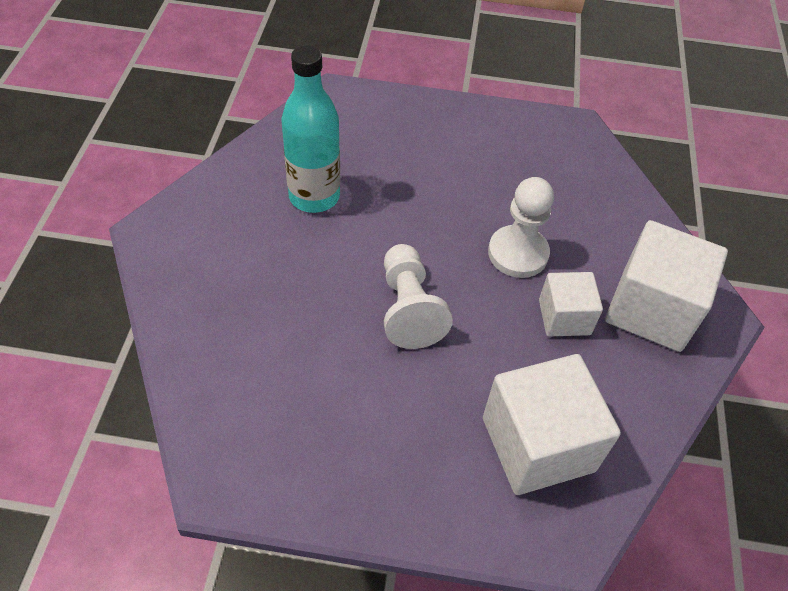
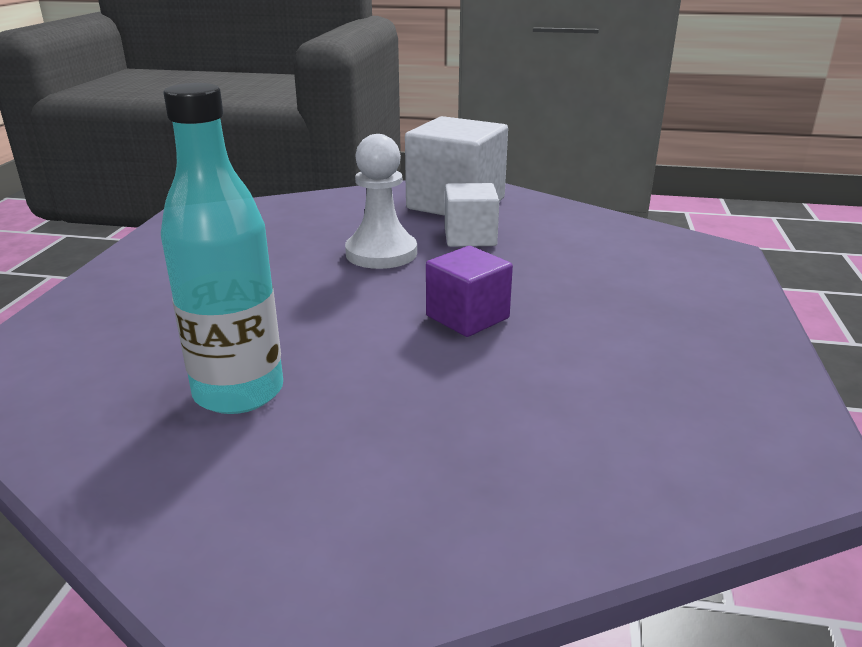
camera: 85 degrees left, 25 degrees down
white pawn [384,244,453,349] -> purple cube [426,246,513,337]
white cube [483,354,621,495] -> none

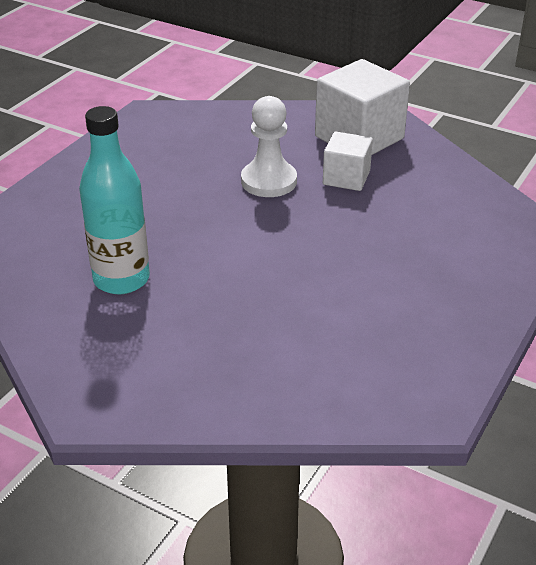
camera: 20 degrees right, 10 degrees up
purple cube [426,246,513,337] -> none

